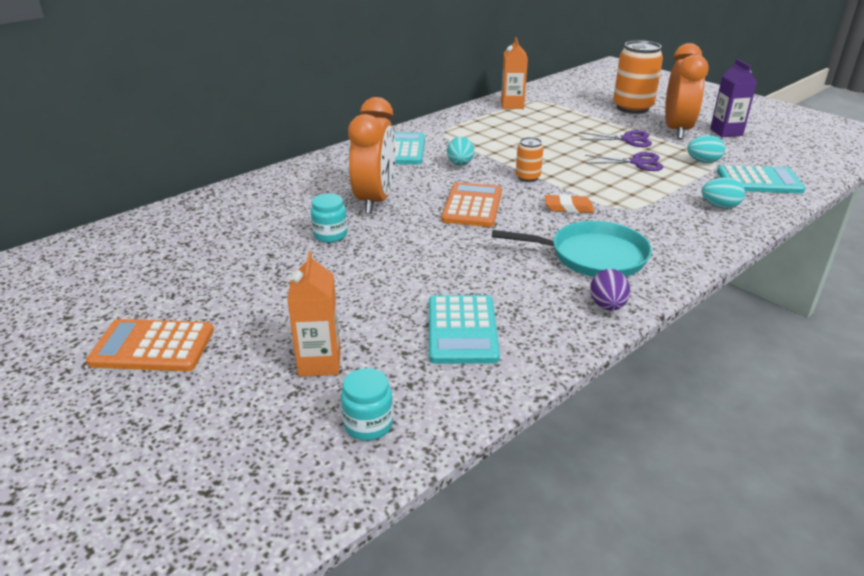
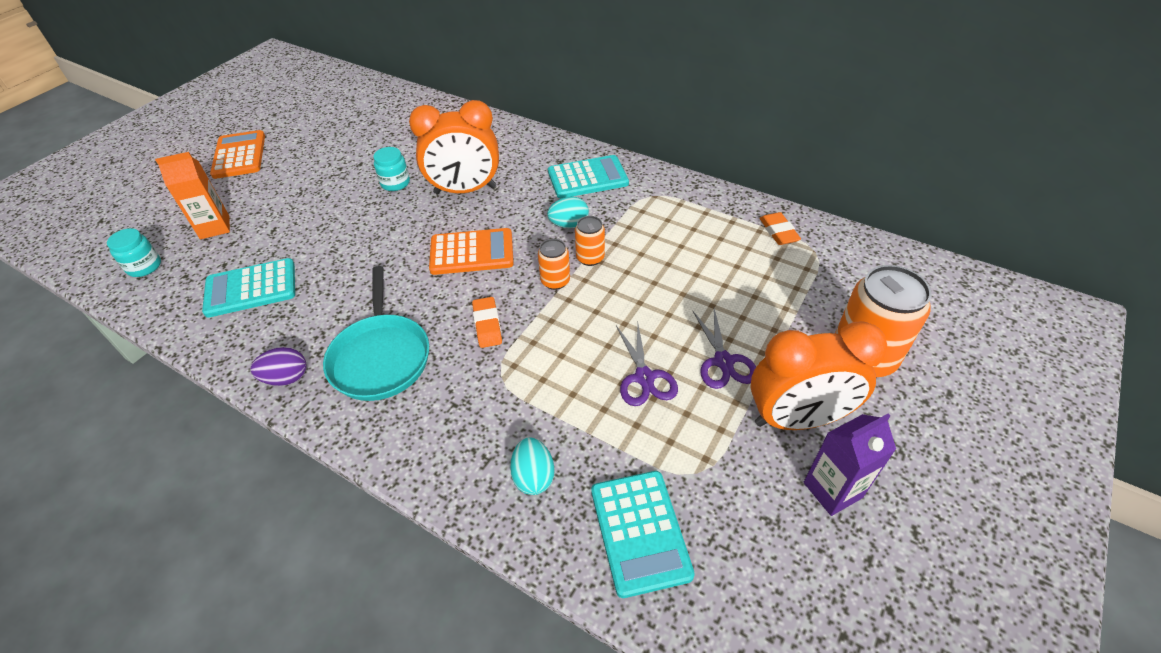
camera: 75 degrees right, 15 degrees up
orange carton [501,37,528,109] -> orange eraser [759,212,801,245]
turquoise egg [687,135,725,163] -> none
none -> orange can [575,216,605,266]

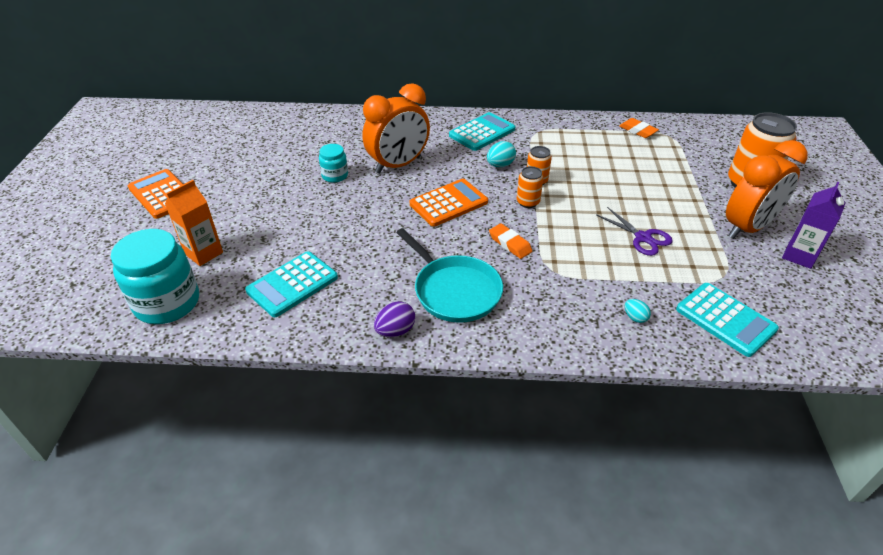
camera: 30 degrees left, 5 degrees down
turquoise jar [107,228,161,277] -> turquoise jar [111,229,199,324], size x1.95
turquoise egg [510,437,555,495] -> turquoise egg [625,299,651,323], size x0.64
purple scissors [693,308,756,389] -> none

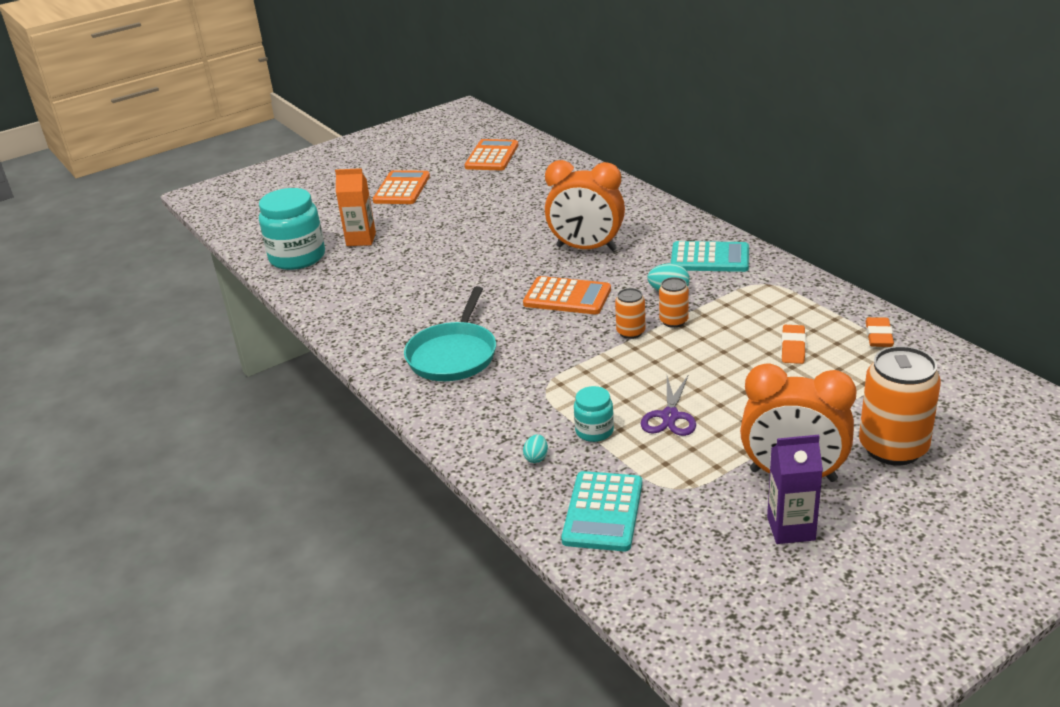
camera: 55 degrees right, 10 degrees down
turquoise calculator [245,251,338,317] -> none
turquoise jar [319,144,348,183] -> turquoise jar moved to [574,386,614,442]
purple egg [374,301,415,337] -> none
orange eraser [489,223,532,259] -> orange eraser moved to [781,325,806,364]
none -> orange calculator [464,139,518,170]

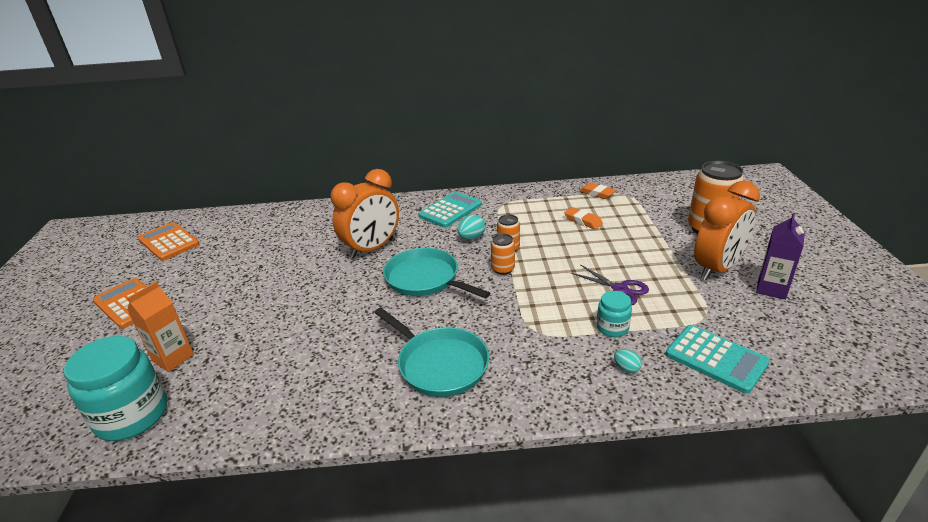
camera: 60 degrees left, 0 degrees up
orange calculator [523,276,611,314] -> turquoise pan [383,248,490,298]

